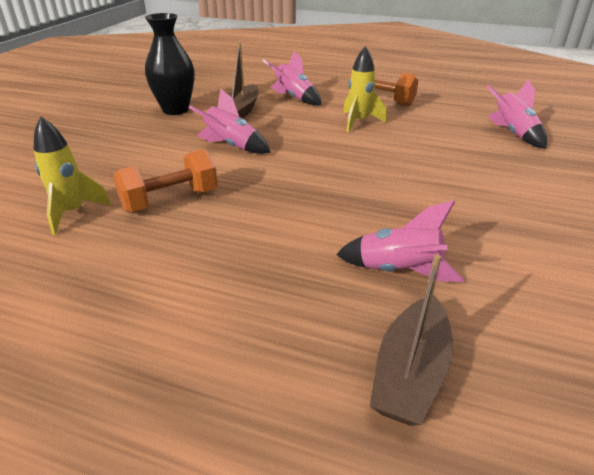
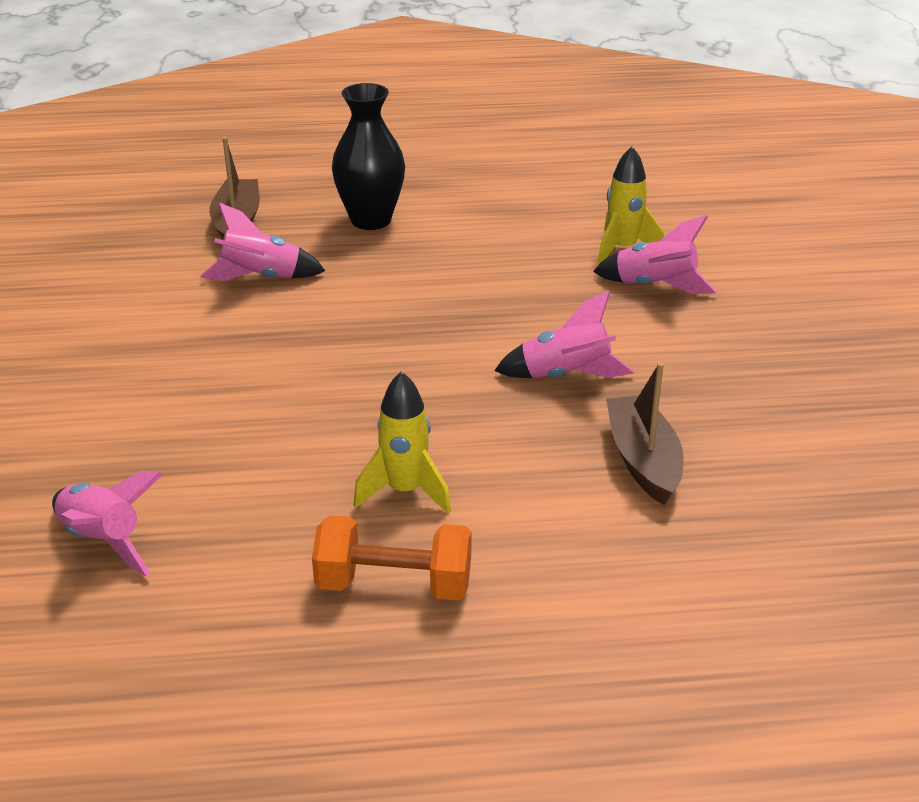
camera: 155 degrees right, 0 degrees up
orange dumbbell [113,149,218,212] -> none
black vase [145,13,194,115] -> black vase moved to [332,83,405,230]
pink rocket [263,51,321,106] -> pink rocket moved to [593,215,717,294]

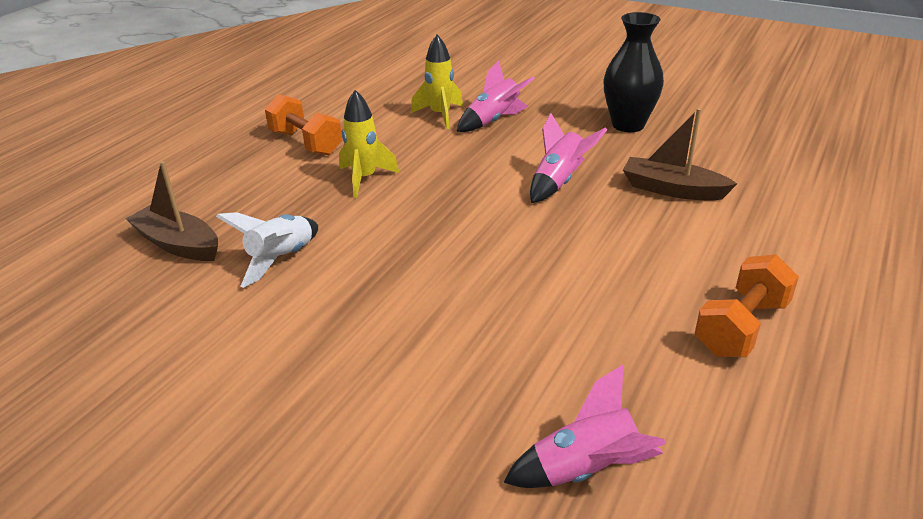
camera: 55 degrees left, 0 degrees up
pink rocket [200,202,325,281] -> white rocket [216,212,318,288]
black vase [332,83,405,230] -> black vase moved to [603,12,664,132]
yellow rocket [353,371,451,514] -> yellow rocket moved to [339,90,399,198]
none -> orange dumbbell [265,94,342,155]

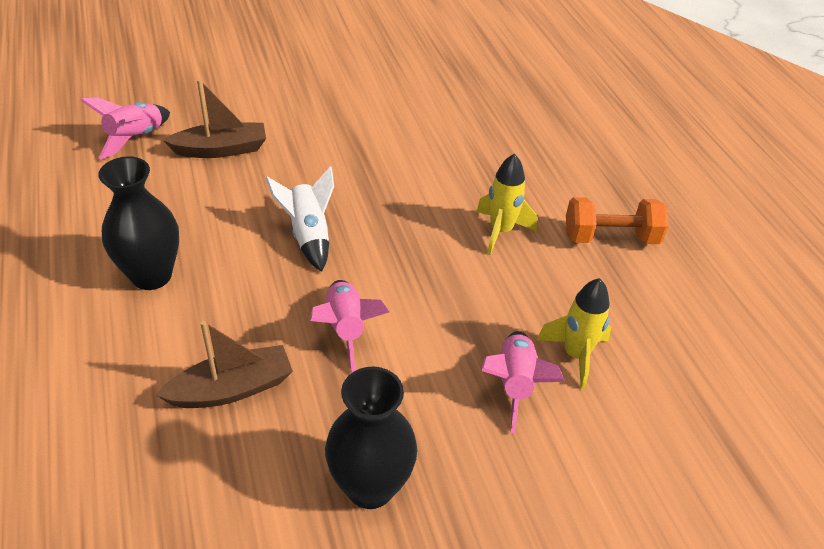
camera: 130 degrees right, 10 degrees up
brown boat [125,161,218,261] -> brown boat moved to [163,79,266,158]
white rocket [216,212,318,288] -> white rocket moved to [265,166,334,272]
orange dumbbell [695,254,799,357] -> none
none -> black vase [98,157,179,290]

